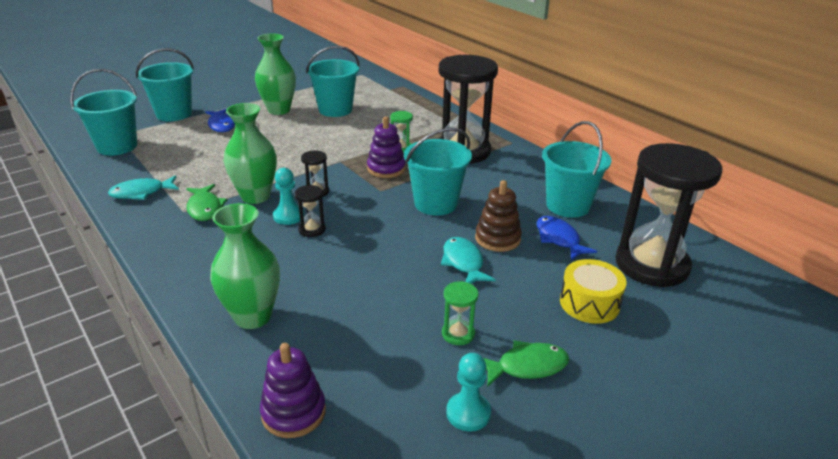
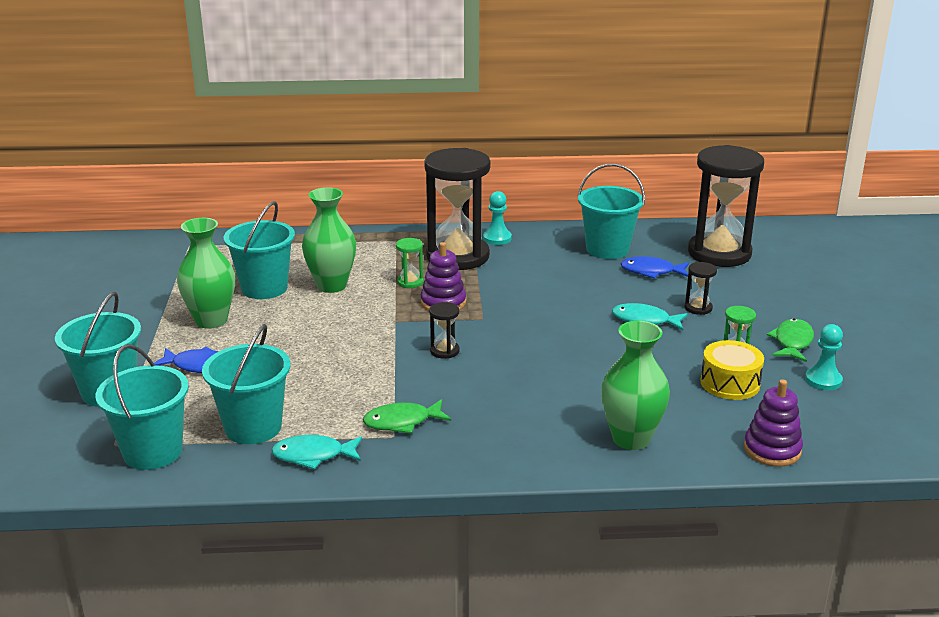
camera: 55 degrees left, 5 degrees down
turquoise fish [108,175,179,200] -> turquoise fish turned 75 degrees clockwise [271,435,362,470]
green fish [186,184,228,221] -> green fish turned 150 degrees clockwise [363,399,451,434]
green vase [224,103,277,204] -> green vase moved to [302,187,356,293]
turquoise pawn [273,168,304,225] -> turquoise pawn moved to [483,191,512,245]
black hourglass [295,185,326,237] -> black hourglass moved to [685,262,717,315]
turquoise bucket [404,128,472,216] -> turquoise bucket moved to [202,324,290,444]
brown stacking toy [475,180,522,252] -> none
yellow drum [560,259,627,324] -> yellow drum moved to [700,340,764,400]

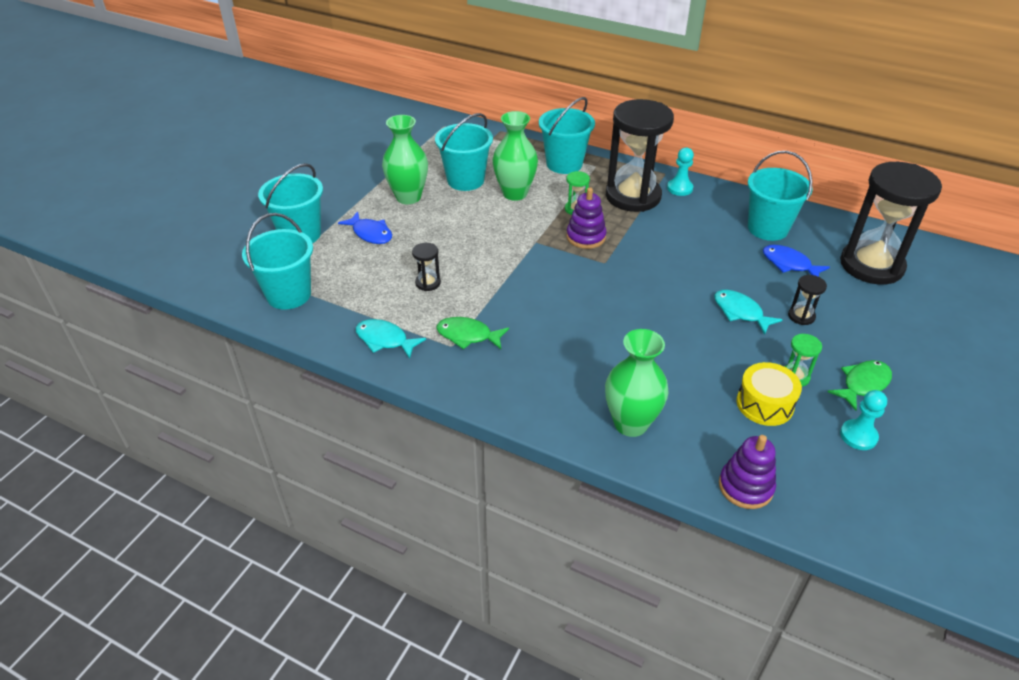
camera: 30 degrees right, 15 degrees up
turquoise bucket [202,324,290,444] -> turquoise bucket moved to [539,97,595,174]
black hourglass [429,302,460,359] -> black hourglass moved to [412,243,441,291]

